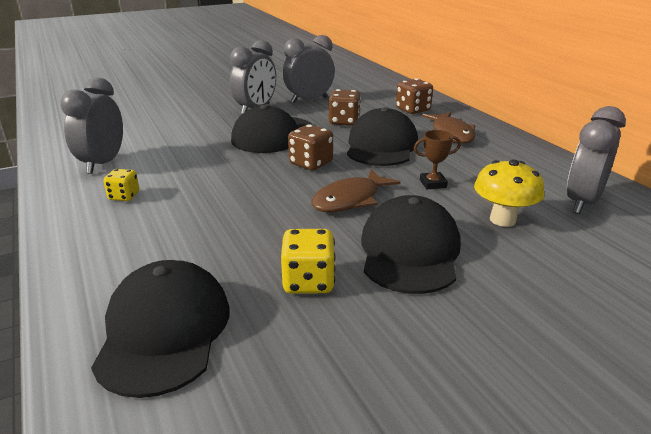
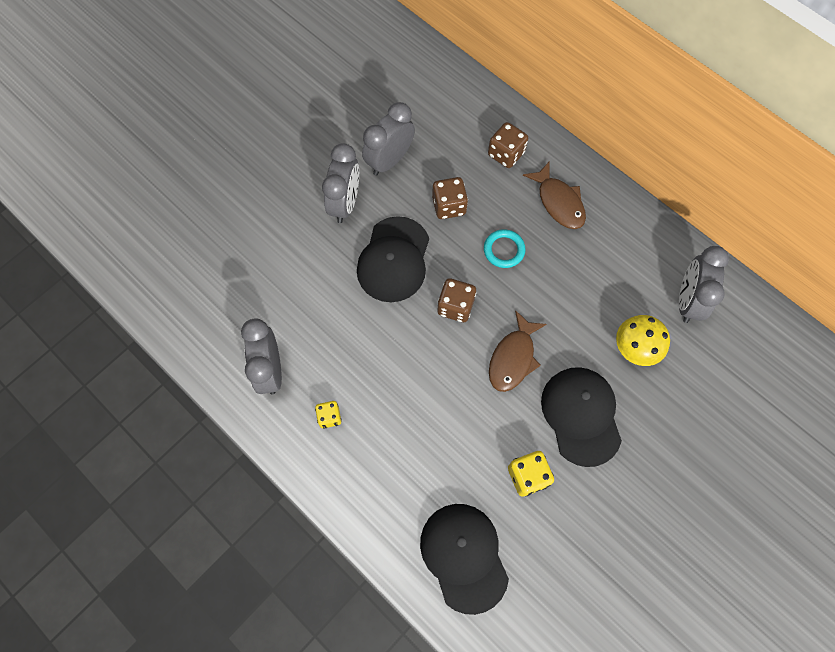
camera: 20 degrees left, 40 degrees up
black cap [347,107,418,166] -> turquoise ring [484,229,526,268]
brown trophy [414,130,461,189] -> none

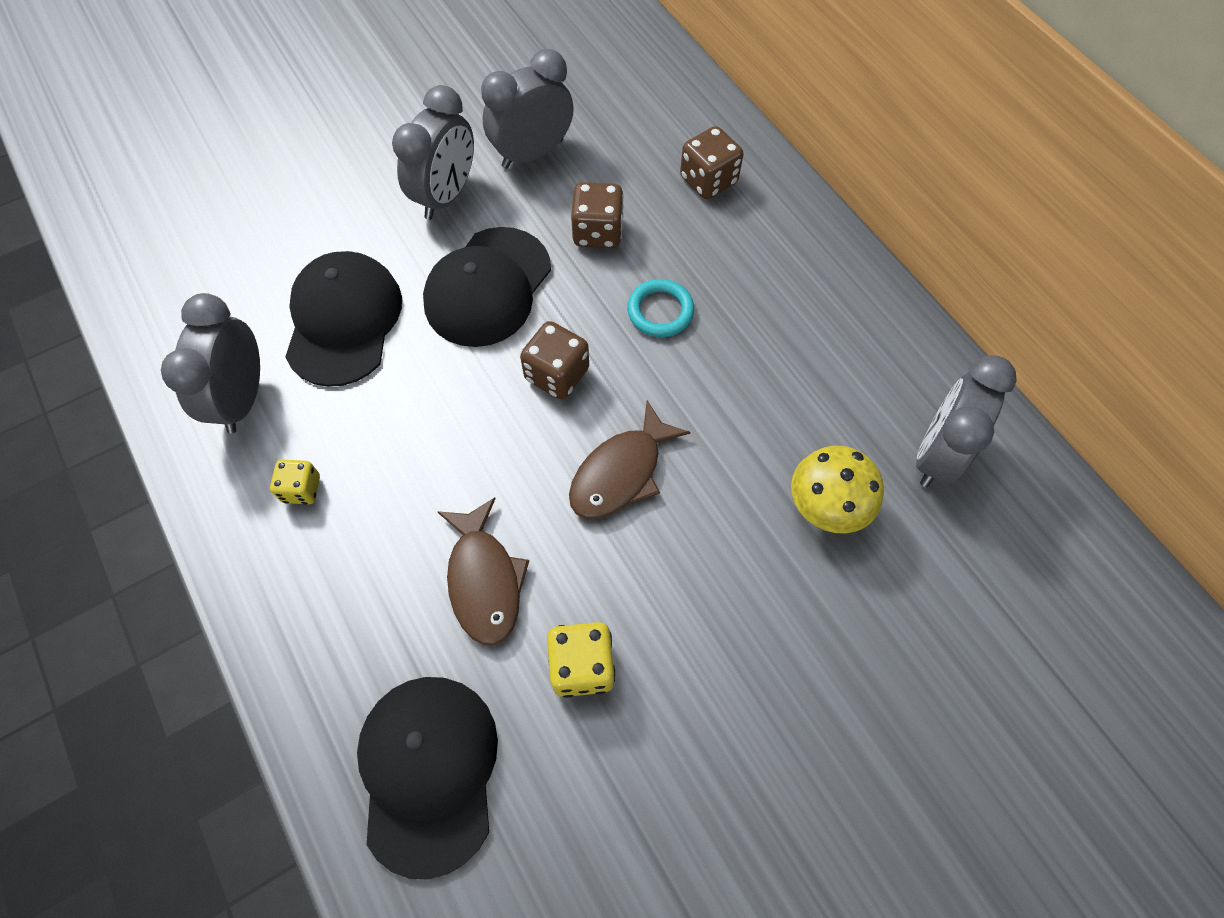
camera: 15 degrees right, 5 degrees down
brown fish [523,162,586,229] -> brown fish moved to [437,497,529,645]
black cap [541,367,622,467] -> black cap moved to [285,251,402,387]

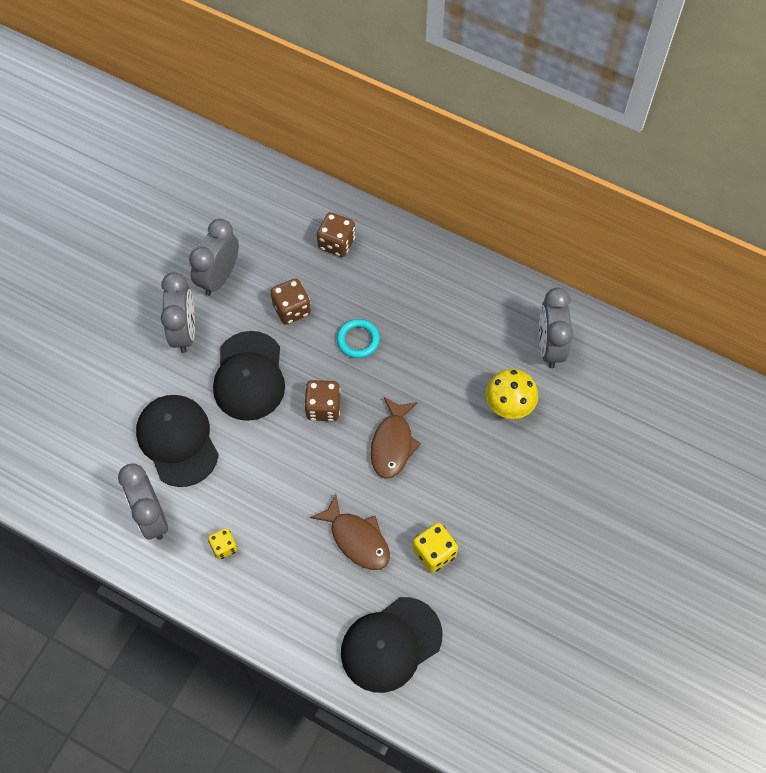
camera: 30 degrees left, 0 degrees up
black cap [357,677,498,880] -> black cap turned 90 degrees counterclockwise [341,597,443,693]

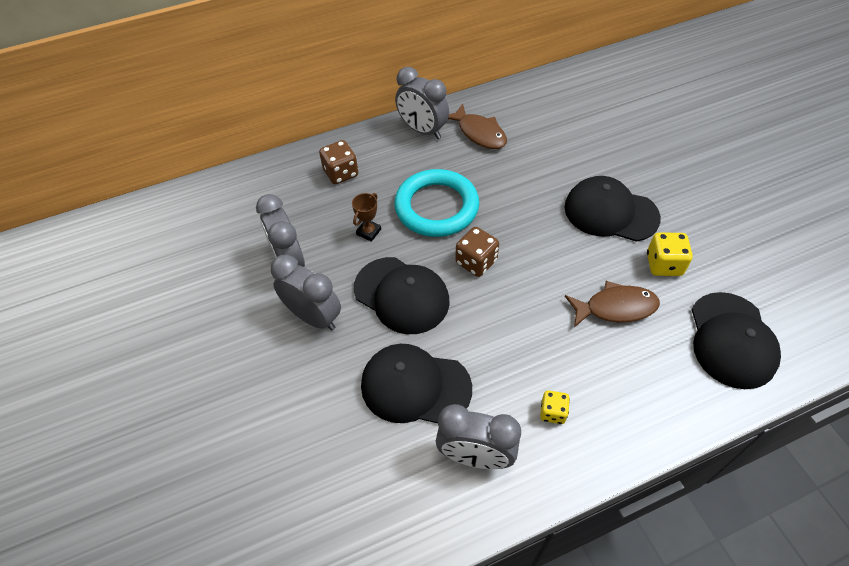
camera: 50 degrees left, 10 degrees down
brown dice [270,278,311,325] -> brown trophy [352,193,381,242]
turquoise ring [337,319,380,358] -> turquoise ring [394,169,479,237], size x2.03
brown fish [371,396,421,479] -> brown fish moved to [448,104,507,149]
yellow mushroom [486,369,538,419] -> none
grey clock [539,288,573,368] -> grey clock moved to [395,67,449,139]
none -> black cap [564,176,661,242]

